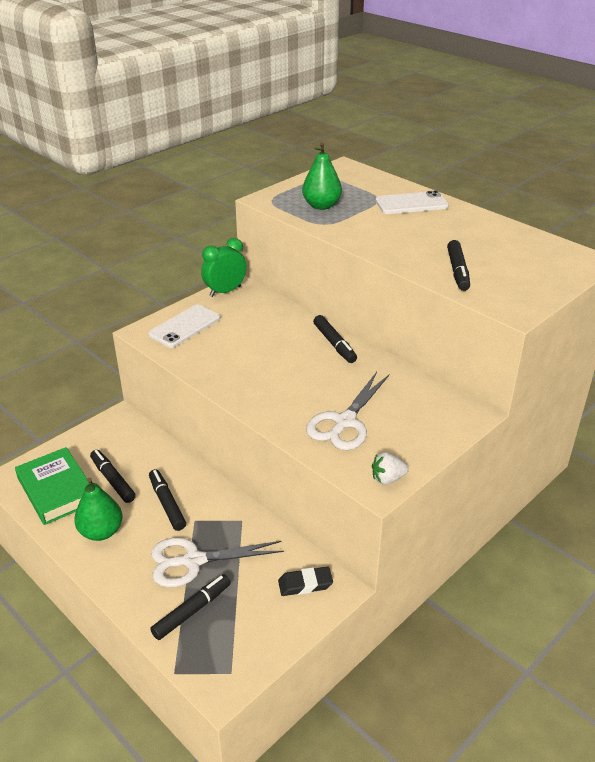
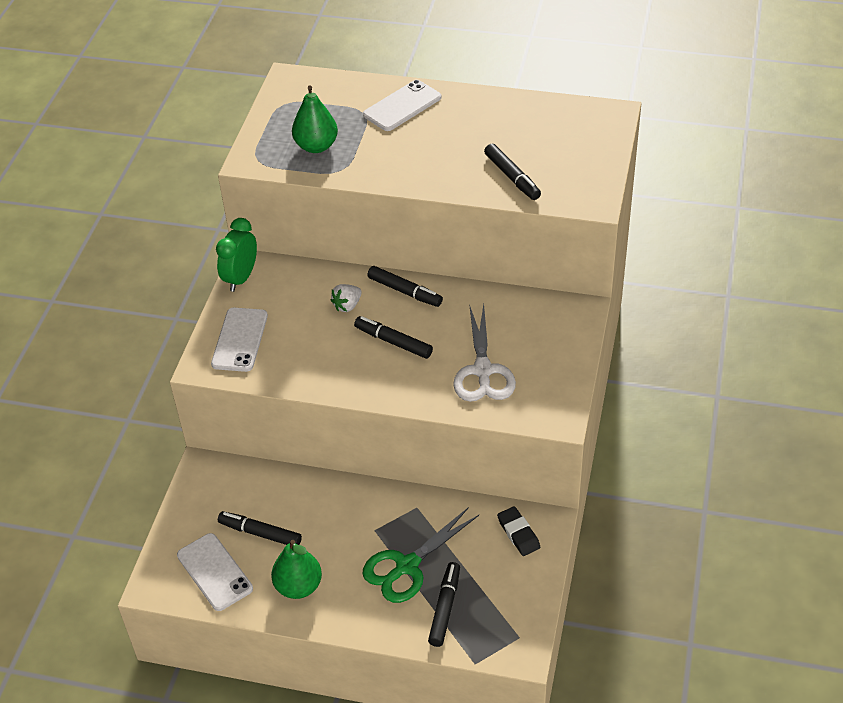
camera: 30 degrees left, 10 degrees up
green book [15,447,89,525] -> white phone [177,533,253,611]
black marker [149,469,186,531] -> black marker moved to [354,316,433,359]
white scissors [151,538,284,587] -> green scissors [363,507,479,603]
black eraser [278,567,333,596] -> black eraser turned 75 degrees counterclockwise [497,506,540,556]
white strawberry [372,452,409,484] -> white strawberry moved to [331,284,362,312]

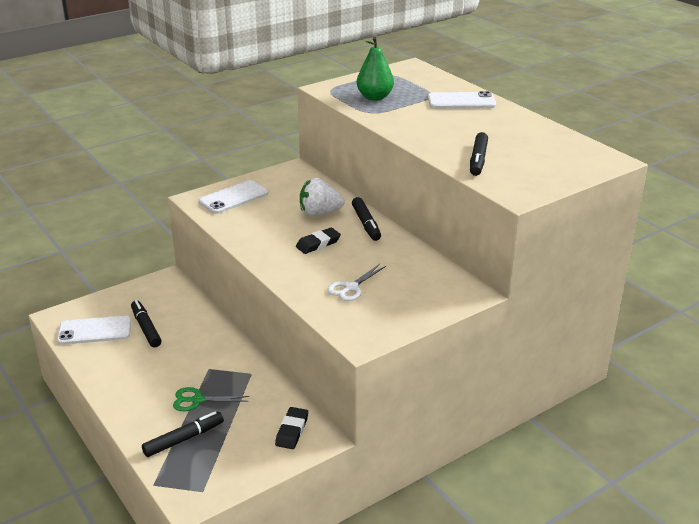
camera: 40 degrees right, 15 degrees down
white phone [177,533,253,611] -> white phone turned 75 degrees clockwise [57,316,131,345]
green clock [216,218,257,292] -> none
green pear [271,540,322,599] -> none
white strawberry [331,284,362,312] -> white strawberry [300,178,345,216], size x1.59
black marker [354,316,433,359] -> black eraser [296,228,341,254]
green scissors [363,507,479,603] -> green scissors [173,387,249,411], size x0.61
white scissors [453,304,516,402] -> white scissors [327,264,386,301], size x0.61

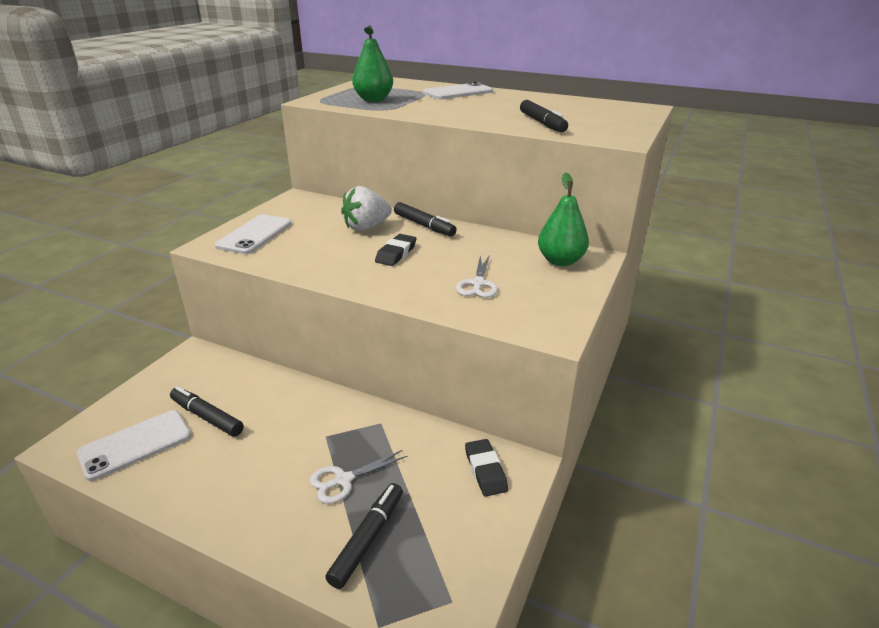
camera: 30 degrees left, 0 degrees up
green scissors [173,387,249,411] -> white scissors [310,450,408,504]
none -> green pear [538,172,589,266]

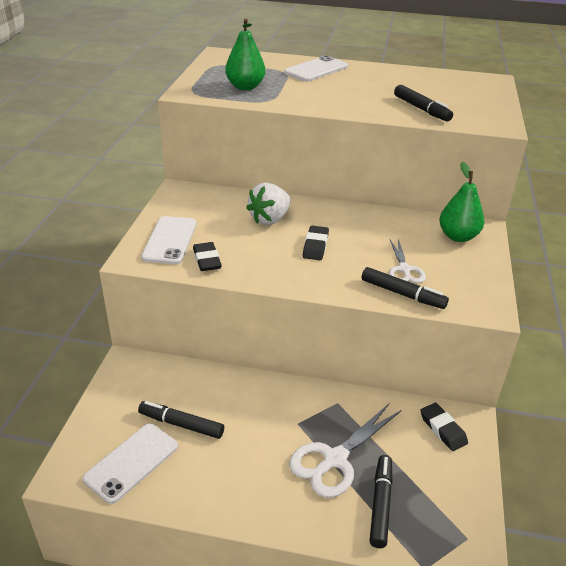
camera: 15 degrees left, 5 degrees up
white scissors [310,450,408,504] -> white scissors [289,404,401,498], size x1.63
black marker [394,202,457,237] -> black marker moved to [362,267,449,309]
none -> black eraser [193,242,222,271]

